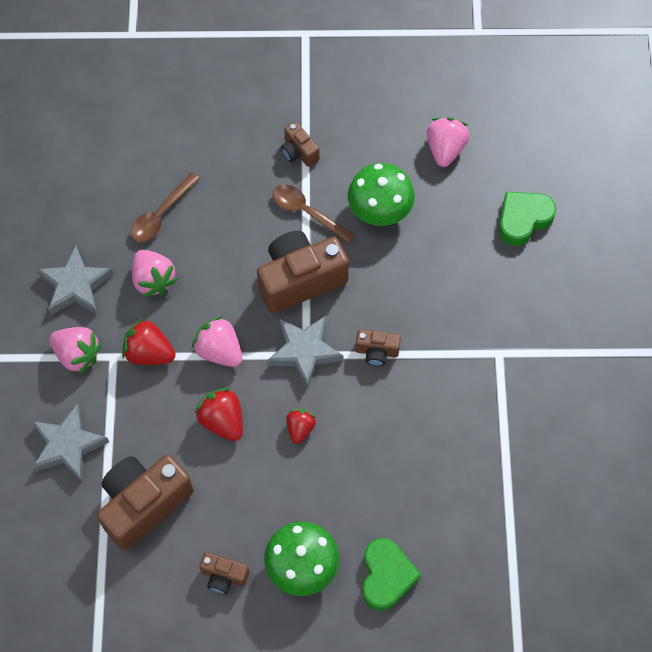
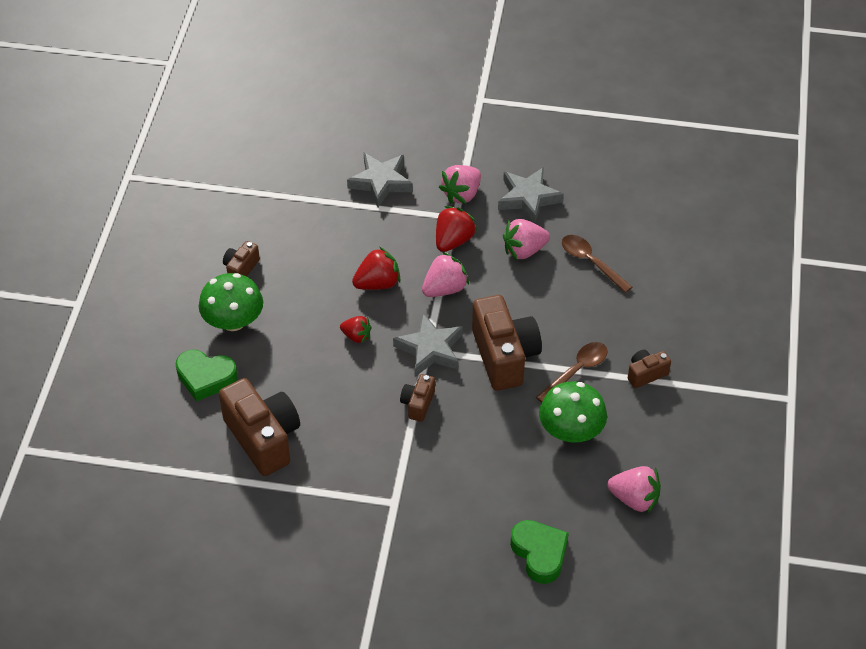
camera: 100 degrees right, 15 degrees down
brown camera [97,454,194,550] -> brown camera moved to [219,378,300,476]

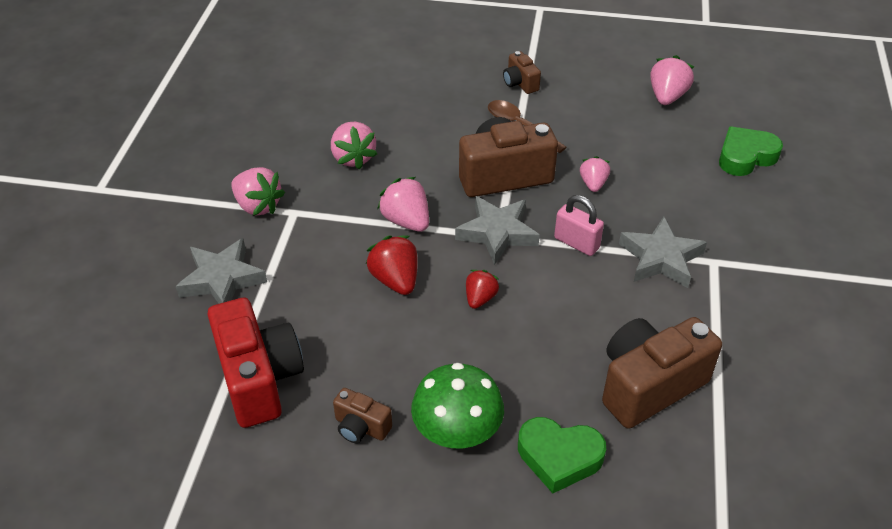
camera: 90 degrees left, 5 degrees down
green heart [175,350,238,401] -> green heart turned 90 degrees clockwise [518,417,606,493]
brown camera [400,374,435,422] -> pink padlock [554,195,604,256]
red strawberry [436,206,477,252] -> none
grey star [498,167,564,223] -> grey star moved to [619,217,707,288]
green mushroom [539,381,607,442] -> none
brown spoon [562,235,632,293] -> none
none -> red camera [208,298,304,428]
none -> pink strawberry [580,156,610,192]

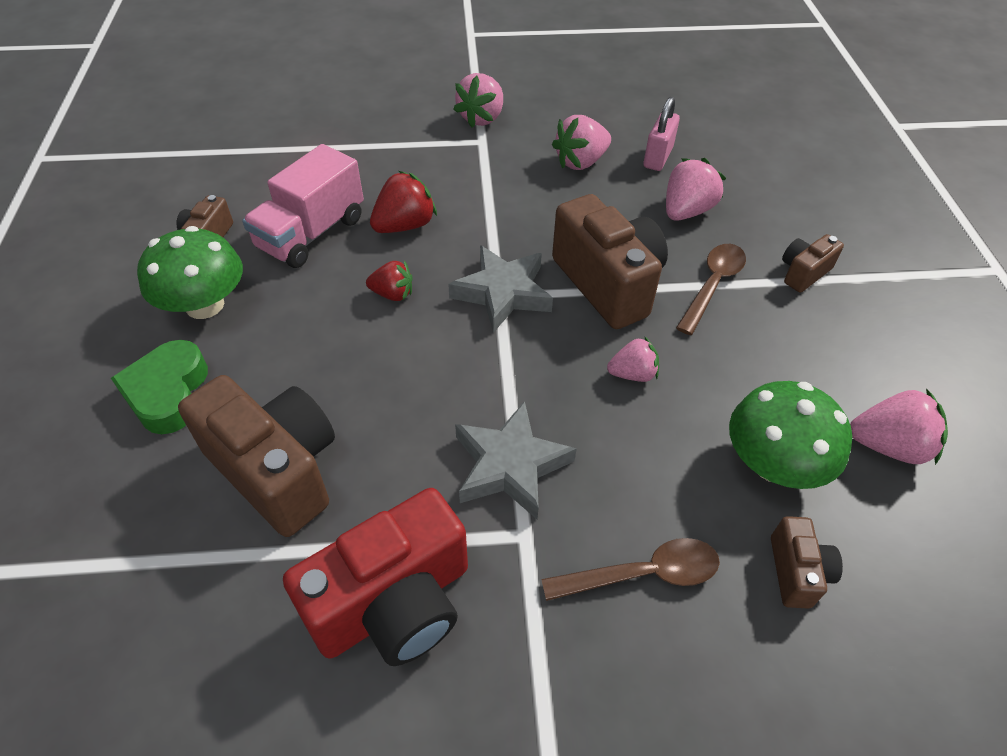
camera: 75 degrees right, 5 degrees up
grey star [176,238,267,304] -> none
red camera [208,298,304,428] -> red camera moved to [283,488,468,666]
pink strawberry [377,177,429,232] -> pink strawberry moved to [666,158,726,221]
pink padlock [554,195,604,256] -> pink padlock moved to [643,97,680,171]
green heart [719,126,783,176] -> brown camera [771,516,843,609]
none -> pink truck [242,144,364,268]
none -> brown spoon [541,538,720,601]
none -> green mushroom [729,381,852,489]

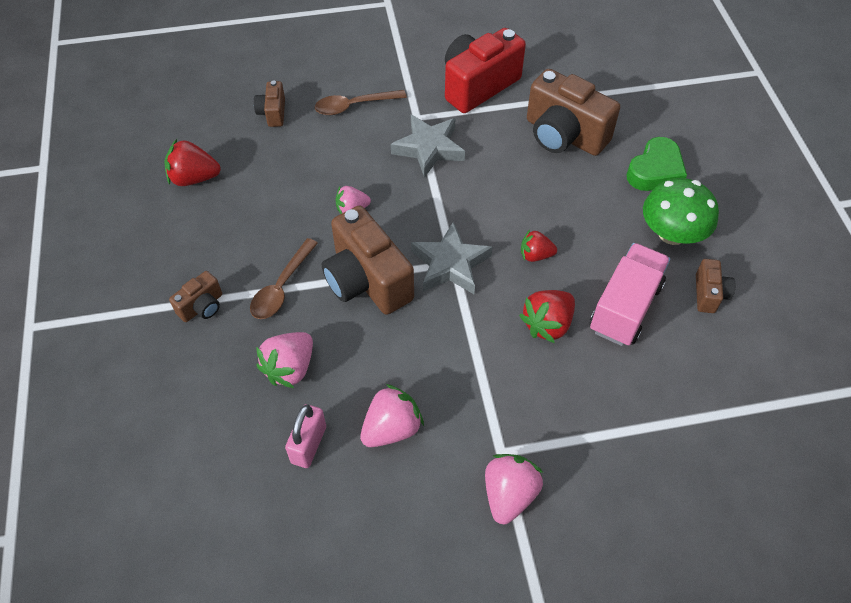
camera: 175 degrees right, 5 degrees up
green heart [111,340,208,434] -> green heart turned 45 degrees clockwise [627,137,687,191]
green mushroom [729,381,852,489] -> none
pink strawberry [850,388,948,465] -> red strawberry [164,139,221,186]

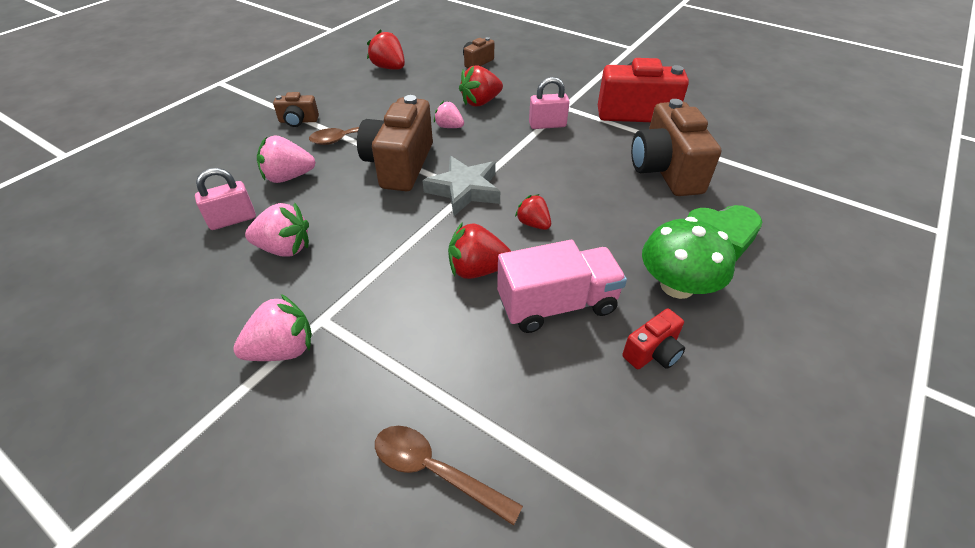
camera: 45 degrees right, 10 degrees down
brown spoon [315,90,407,115] -> brown spoon moved to [375,426,523,526]
grey star [391,115,465,178] -> pink padlock [529,77,570,129]
brown camera [696,259,736,313] -> red camera [622,309,685,369]
none -> red strawberry [459,65,503,107]

